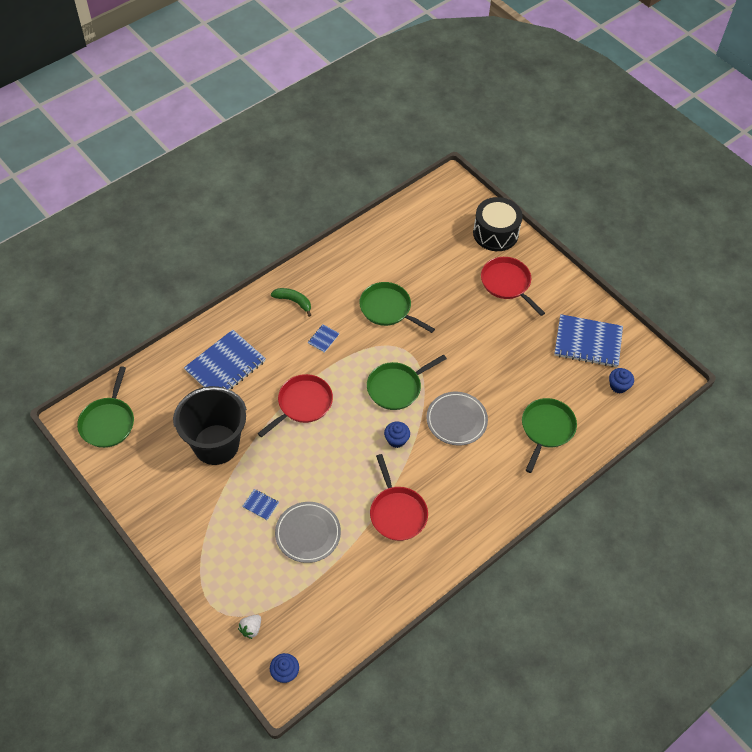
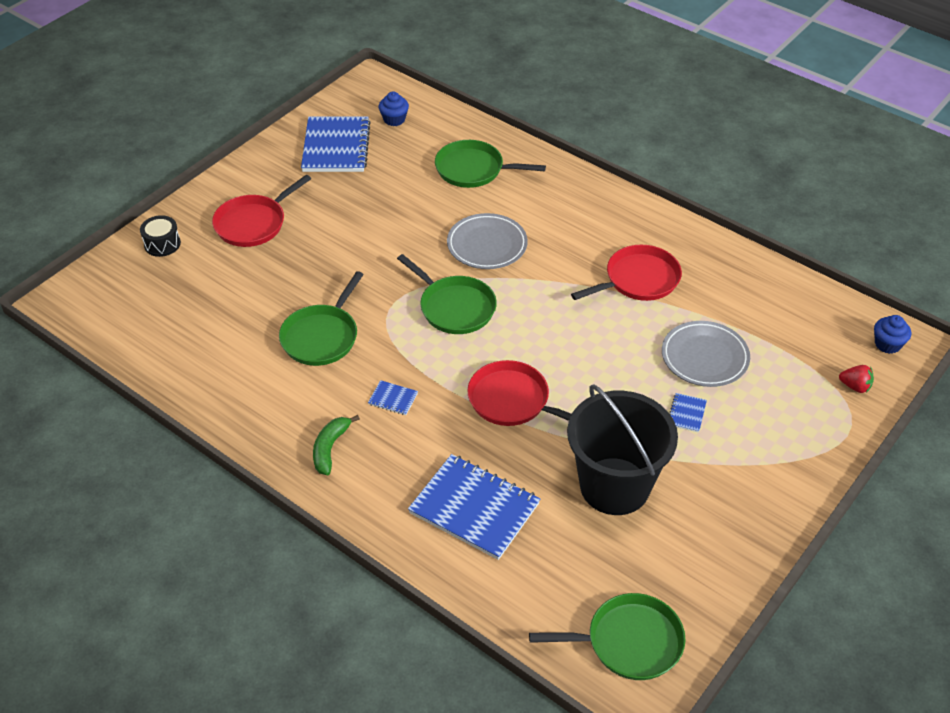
camera: 100 degrees left, 10 degrees down
white strawberry [238,615,261,639] -> red strawberry [839,365,874,393]
blue cupcake [384,421,410,448] -> none
black drum [473,197,523,251] -> black drum [140,215,181,257], size x0.54

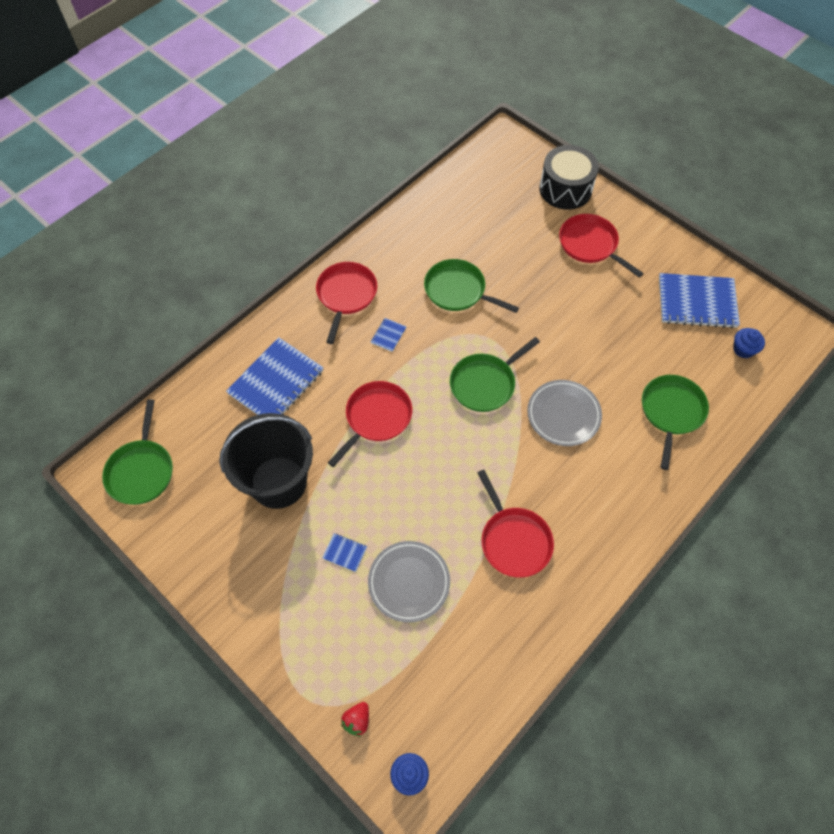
camera: 95 degrees right, 15 degrees up
black drum [140,215,181,257] -> black drum [539,145,599,210], size x1.87
green banana [313,415,360,475] -> red pan [316,262,377,344]

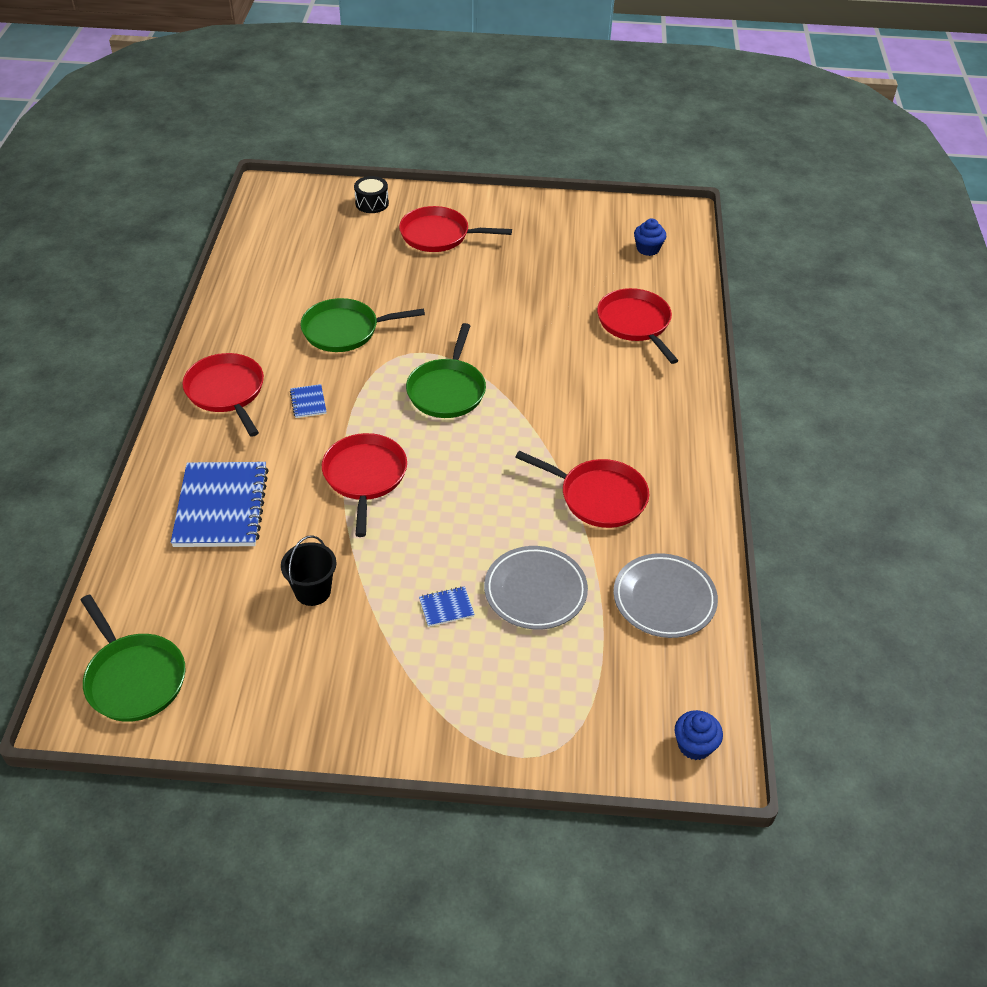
camera: 40 degrees left, 15 degrees down
black bucket [219,413,313,509] -> black bucket [281,535,336,606], size x0.47
red strawberry [341,702,369,737] -> none
grey plate [527,380,602,446] -> grey plate moved to [613,553,718,638]
black drum [539,145,599,210] -> black drum [354,176,389,213], size x0.54
green pan [642,375,709,470] -> red pan [597,288,678,364]
blue notebook [659,273,740,328] -> none

